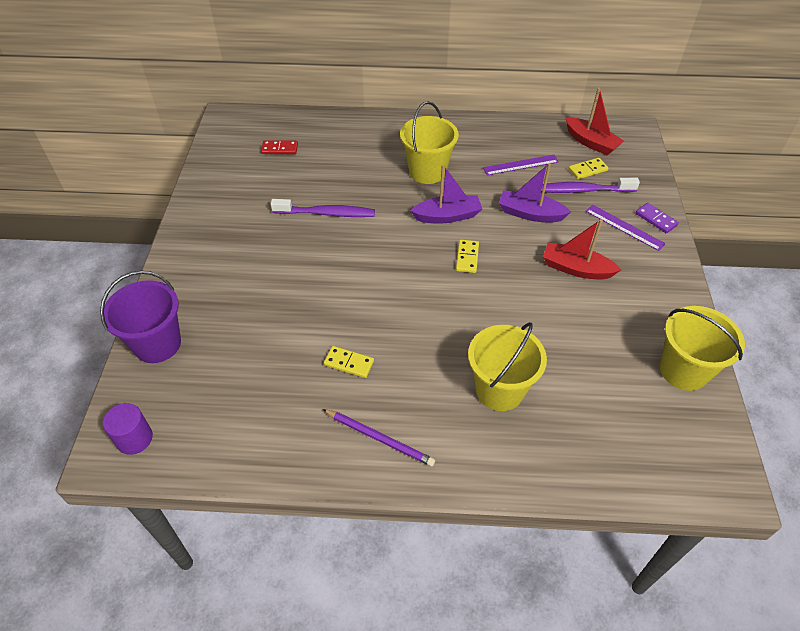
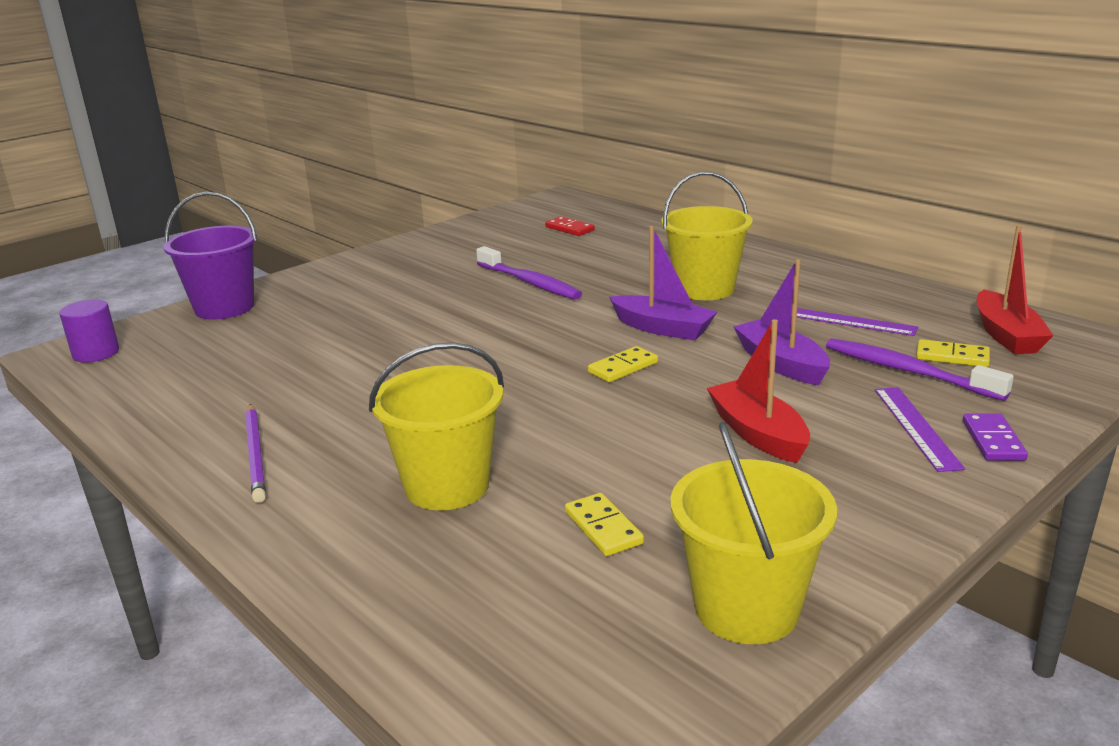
camera: 45 degrees right, 25 degrees down
yellow domino [324,346,374,378] -> yellow domino moved to [565,493,644,556]

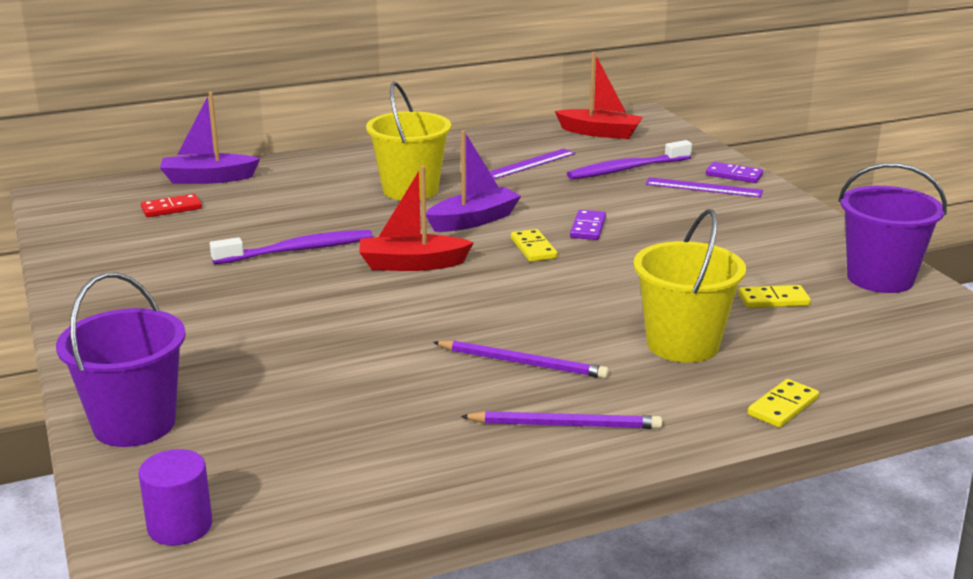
camera: 70 degrees left, 0 degrees up
yellow bucket [670,422,837,644] -> purple bucket [838,163,947,293]
red boat [707,319,810,463] -> red boat moved to [359,166,474,271]
purple boat [733,260,830,385] -> purple boat moved to [160,92,260,184]
yellow domino [916,339,990,367] -> yellow domino moved to [747,379,819,428]
none -> purple pencil [433,340,609,379]
none -> purple domino [570,210,606,240]

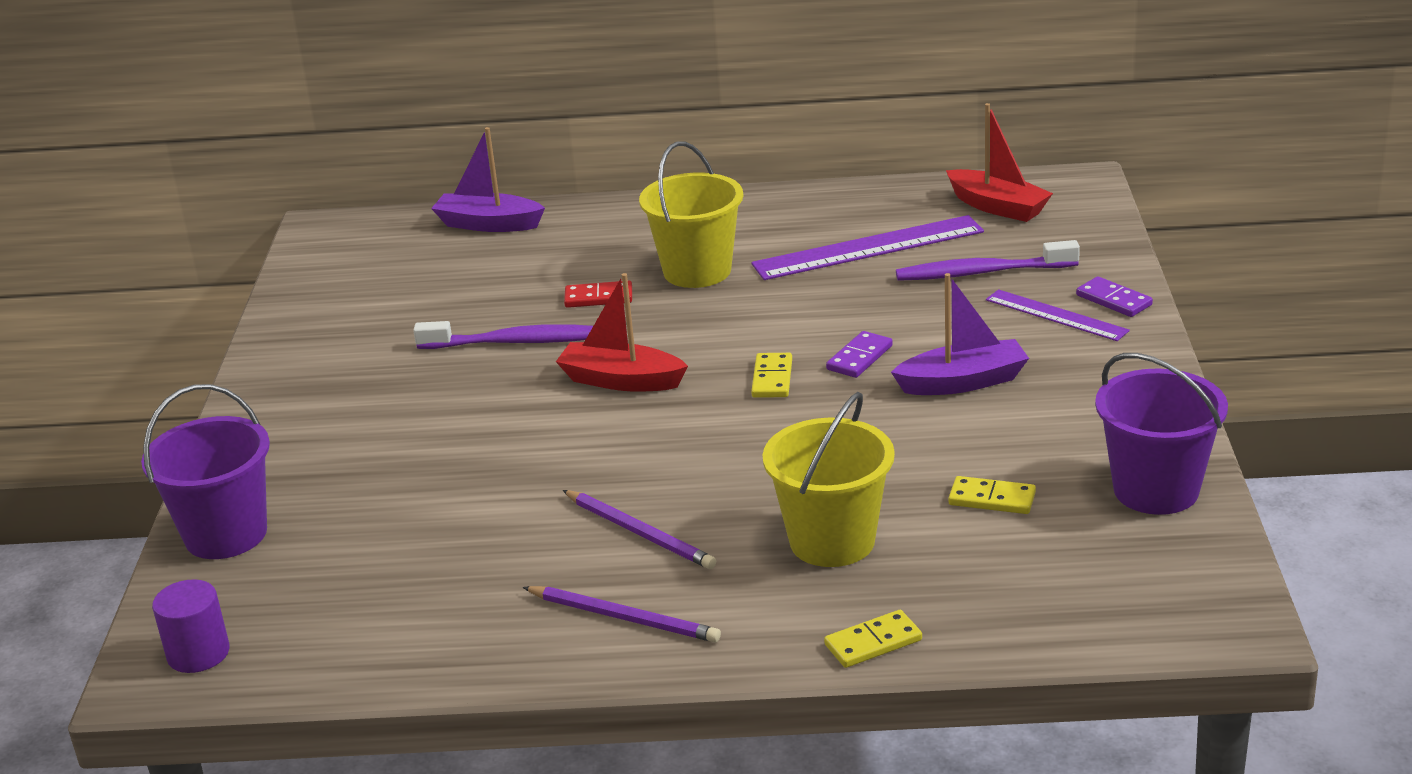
camera: 25 degrees right, 5 degrees up
red domino [141,194,202,217] -> red domino moved to [564,281,632,308]
purple boat [426,131,521,232] -> purple boat moved to [891,273,1029,395]
purple ruler [489,148,575,179] -> purple ruler [751,215,984,280], size x1.67

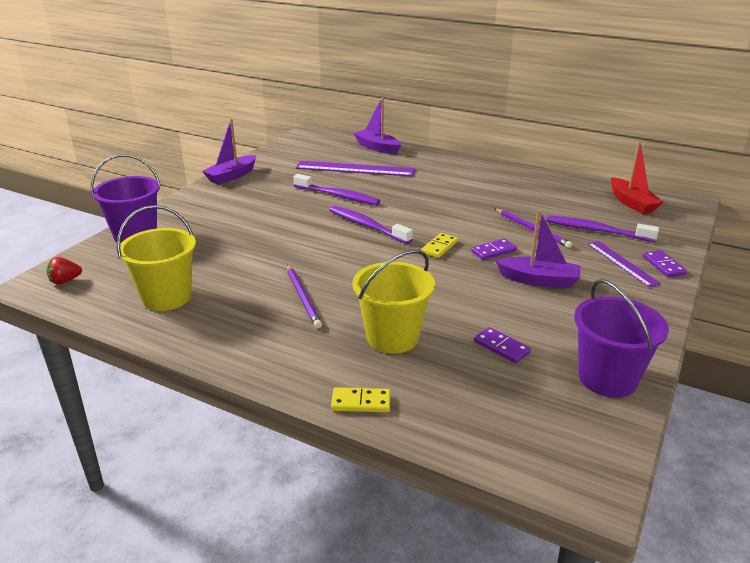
camera: 25 degrees right, 0 degrees up
purple cylinder [152,579,230,673] -> red strawberry [46,257,82,284]
purple pencil [523,586,721,642] -> purple pencil moved to [494,208,572,248]
red boat [556,273,688,392] -> purple toothbrush [329,206,413,244]
red domino [564,281,632,308] -> none
yellow bucket [639,141,743,288] -> yellow bucket moved to [117,205,196,311]
purple ruler [751,215,984,280] -> purple ruler moved to [296,161,415,177]
yellow domino [948,476,1036,514] -> purple domino [474,327,531,363]
none -> purple boat [202,118,256,185]

